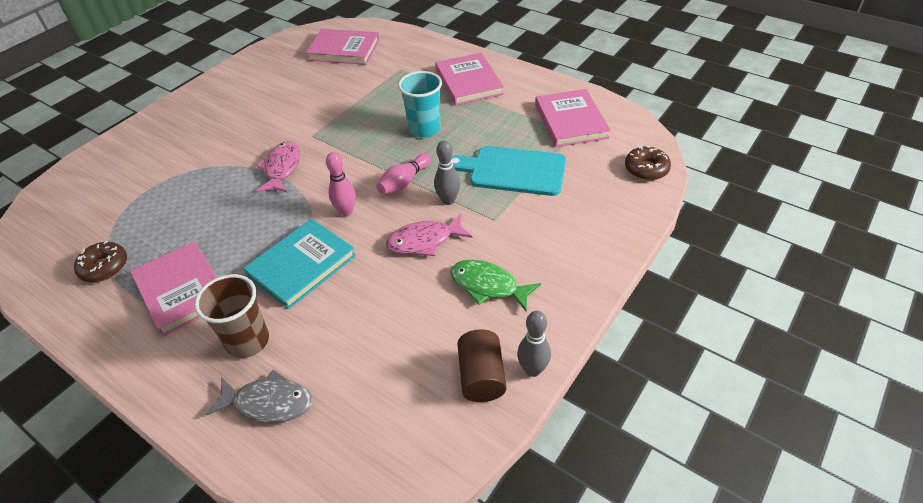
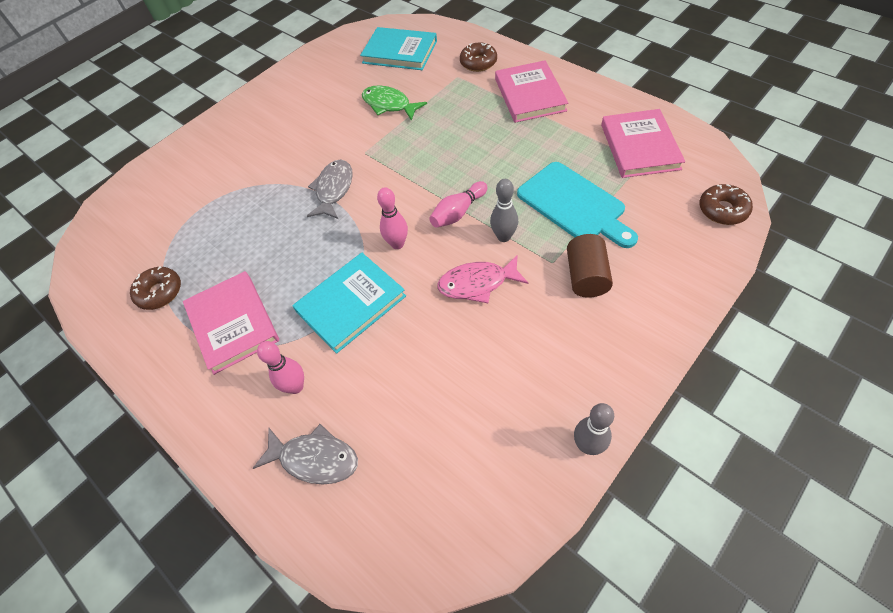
camera: 10 degrees right, 10 degrees up
brown cup [194,274,269,358] -> pink bowling pin [257,341,304,394]
pink fish [256,141,301,193] -> grey fish [307,160,353,219]
pink book [305,29,380,65] -> turquoise book [360,27,437,70]
turquoise cup [398,71,442,138] -> none
green fish [450,260,541,312] -> green fish moved to [362,85,427,121]
turquoise cutting board [451,146,566,196] -> turquoise cutting board turned 150 degrees counterclockwise [517,162,638,248]
brown cylinder [457,329,506,402] -> brown cylinder moved to [567,234,613,298]
none -> brown donut [460,42,497,72]

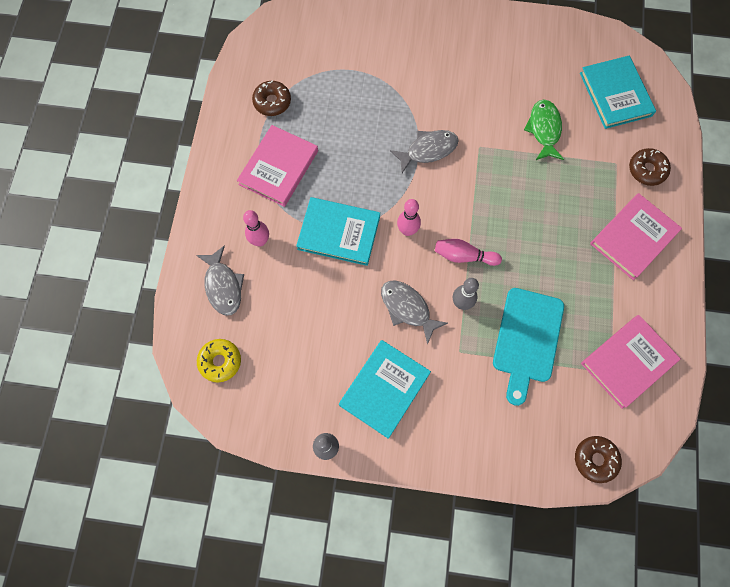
camera: 50 degrees right, 15 degrees up
pink fish [437,254,528,303] -> grey fish [381,280,448,345]
brown cylinder [567,234,613,298] -> none
none -> yellow donut [197,339,241,382]
none -> turquoise book [339,340,431,439]

